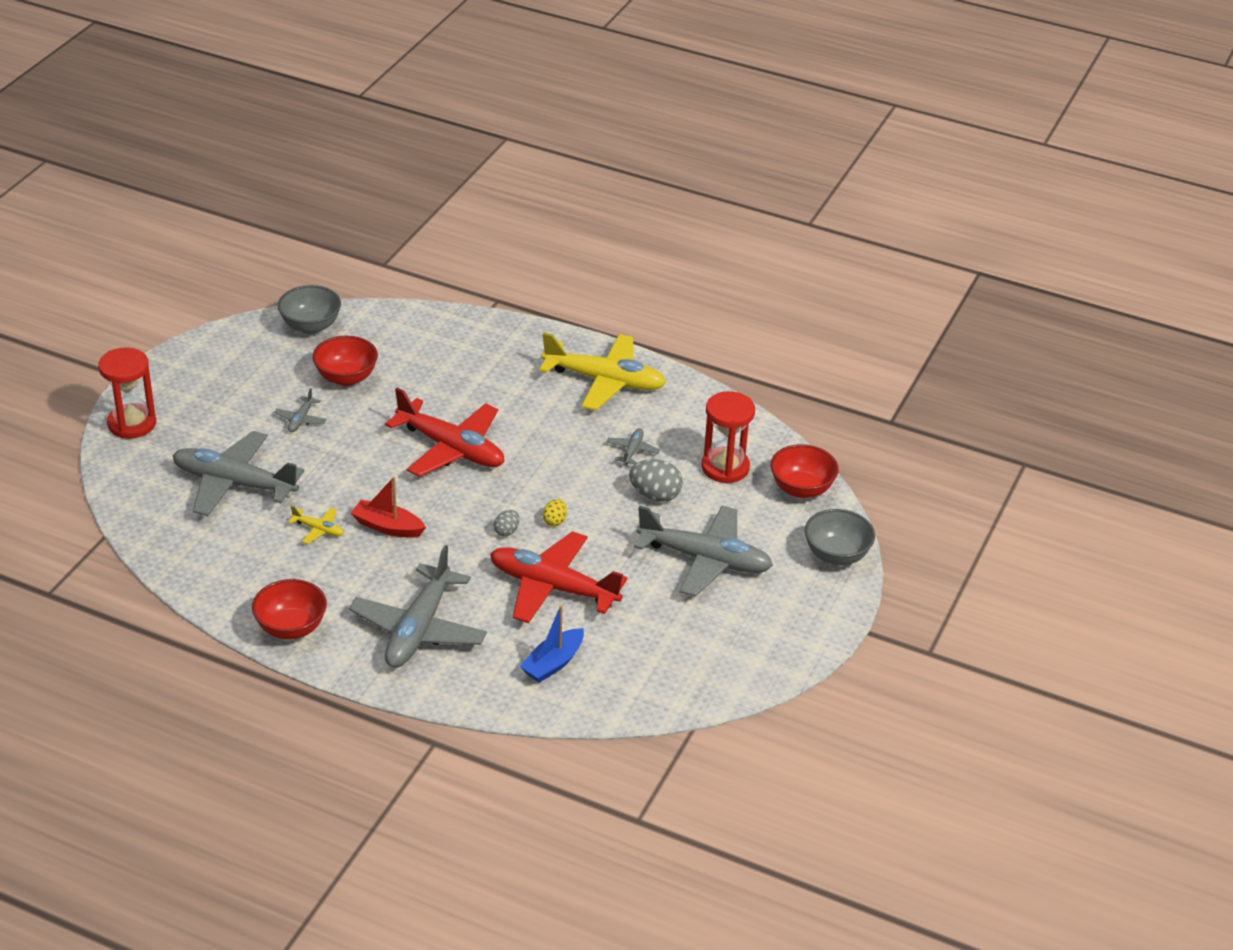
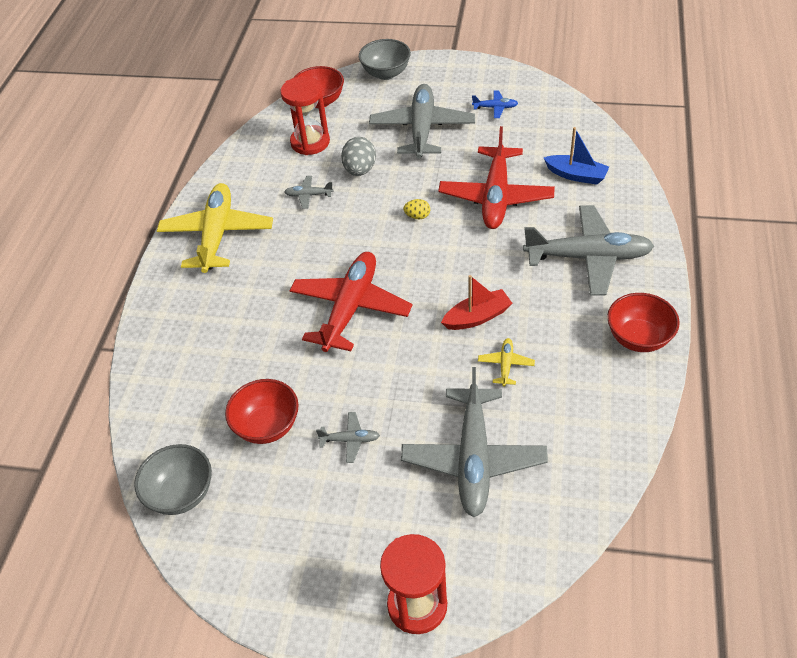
camera: 100 degrees left, 10 degrees up
red boat [351,477,426,538] -> red boat turned 120 degrees counterclockwise [441,275,513,330]
grey egg [494,510,520,536] -> none
none -> blue plane [472,90,518,118]

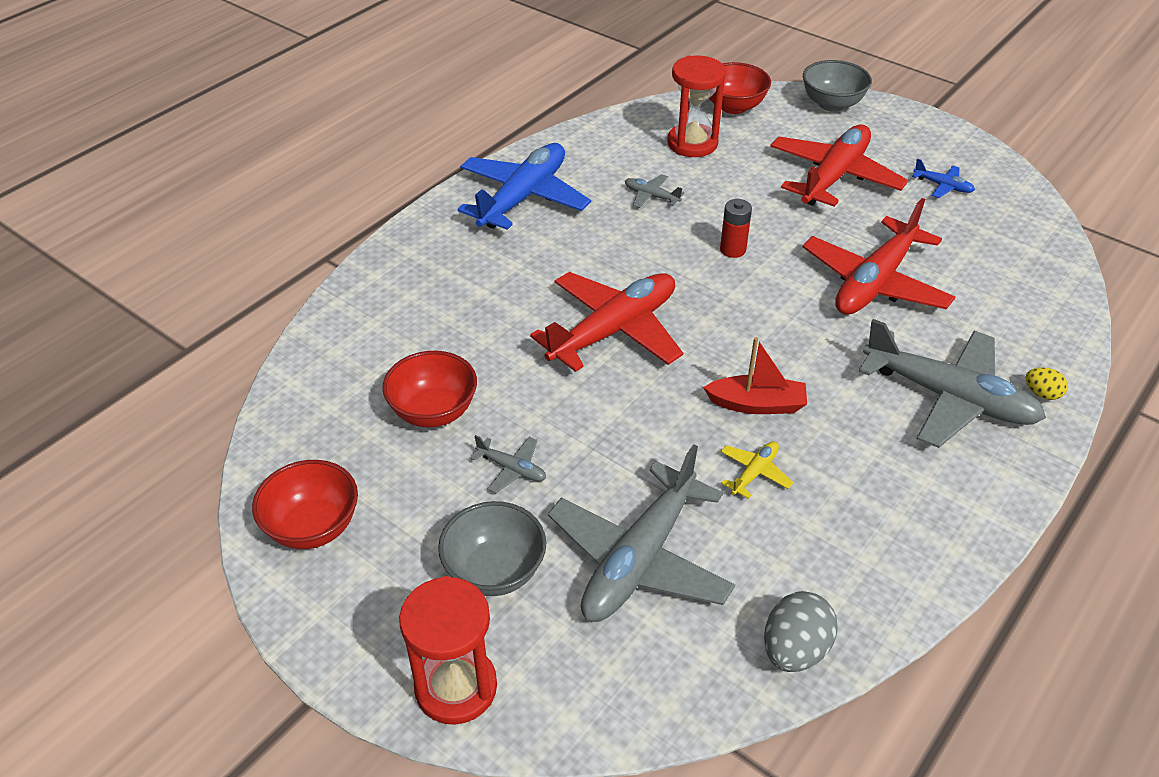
camera: 25 degrees right, 5 degrees down
grey bowl [134,444,212,515] -> grey bowl moved to [438,501,547,596]
yellow plane [157,183,273,273] -> blue plane [457,143,591,230]
grey egg [341,137,376,176] -> grey egg moved to [764,591,838,672]
grey plane [369,84,475,159] -> red plane [770,125,908,207]
yellow egg [403,199,430,219] -> yellow egg moved to [1026,367,1068,400]
blue boat [544,127,609,184] -> none
red bowl [607,293,680,352] -> red bowl moved to [252,460,358,549]
none -> red battery [720,199,752,258]

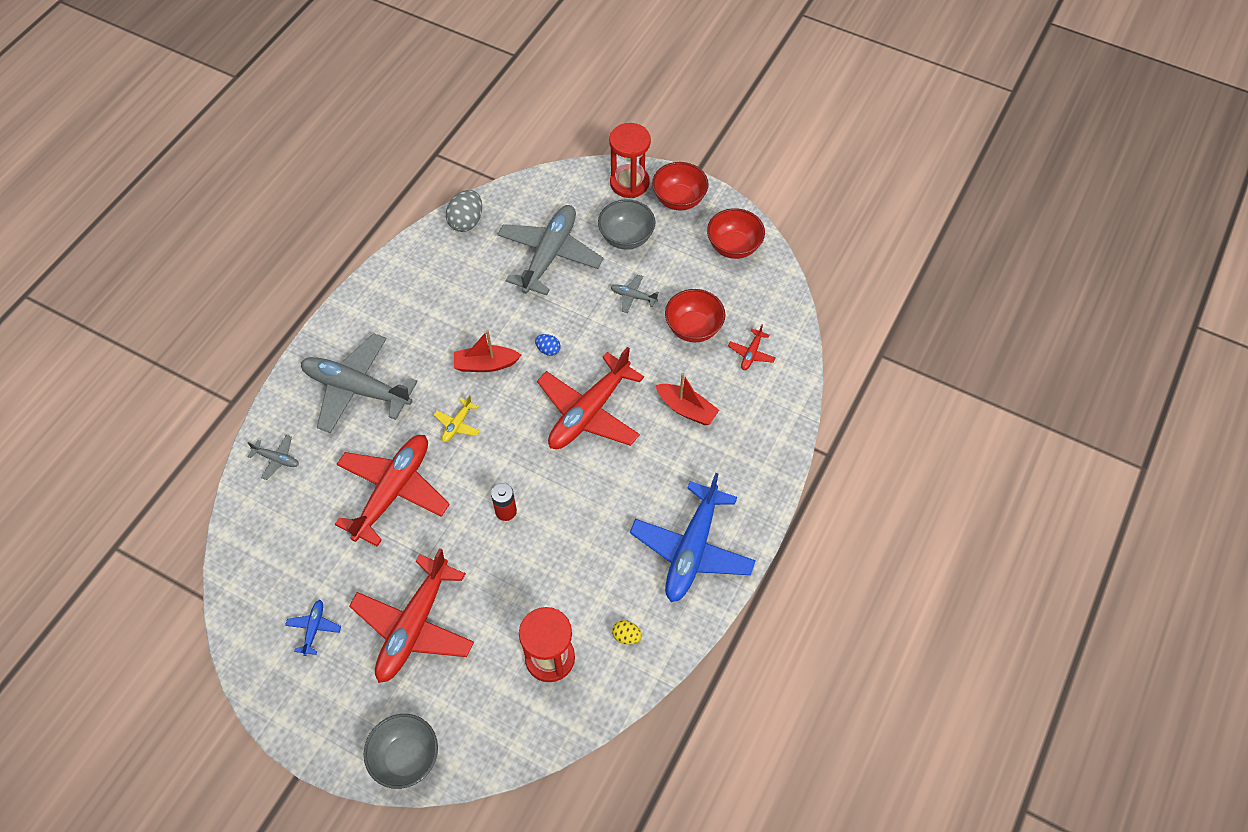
camera: 170 degrees right, 15 degrees up
grey plane [625,174,685,208] -> grey plane moved to [248,435,299,480]
red bowl [709,62,771,114] -> red bowl moved to [652,162,709,210]
yellow plane [721,441,793,499] -> yellow plane moved to [434,395,480,442]
blue plane [912,159,975,198] -> blue plane turned 75 degrees clockwise [285,600,341,656]
yellow egg [1026,367,1068,400] -> yellow egg moved to [612,620,642,645]
none -> blue egg [535,334,561,356]
none -> red boat [656,373,719,425]
none -> red plane [728,324,776,370]

